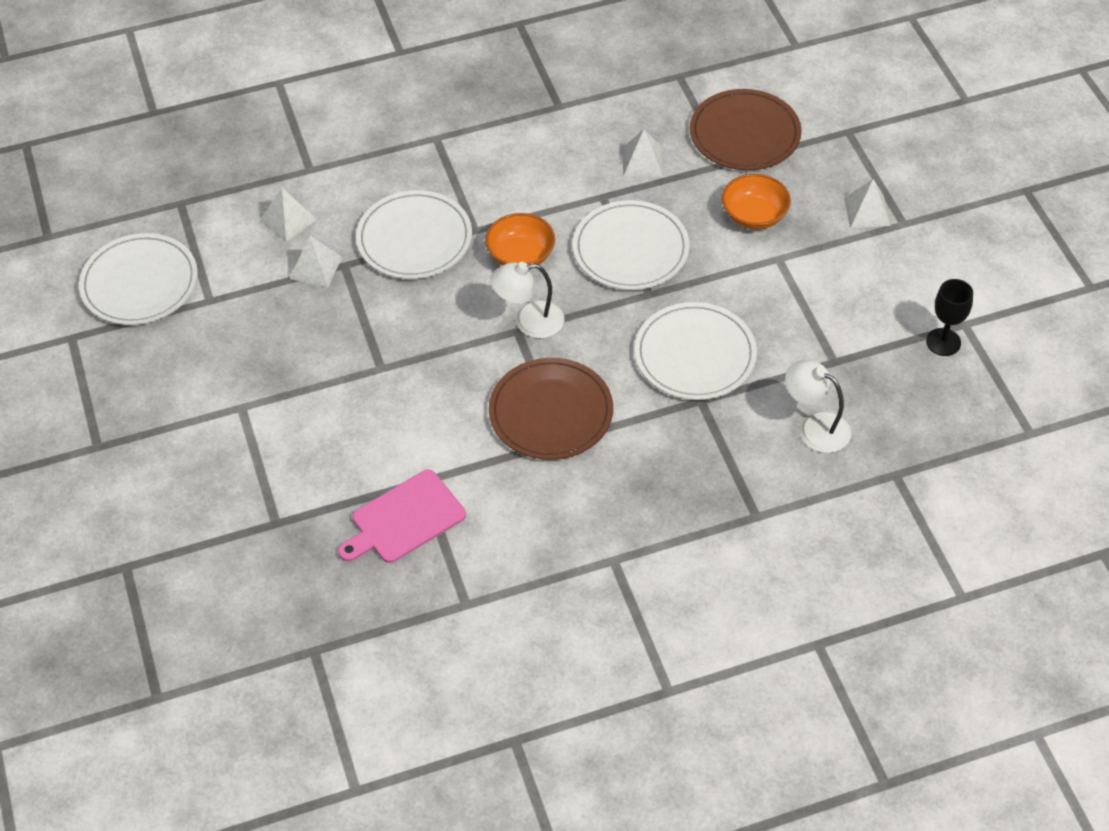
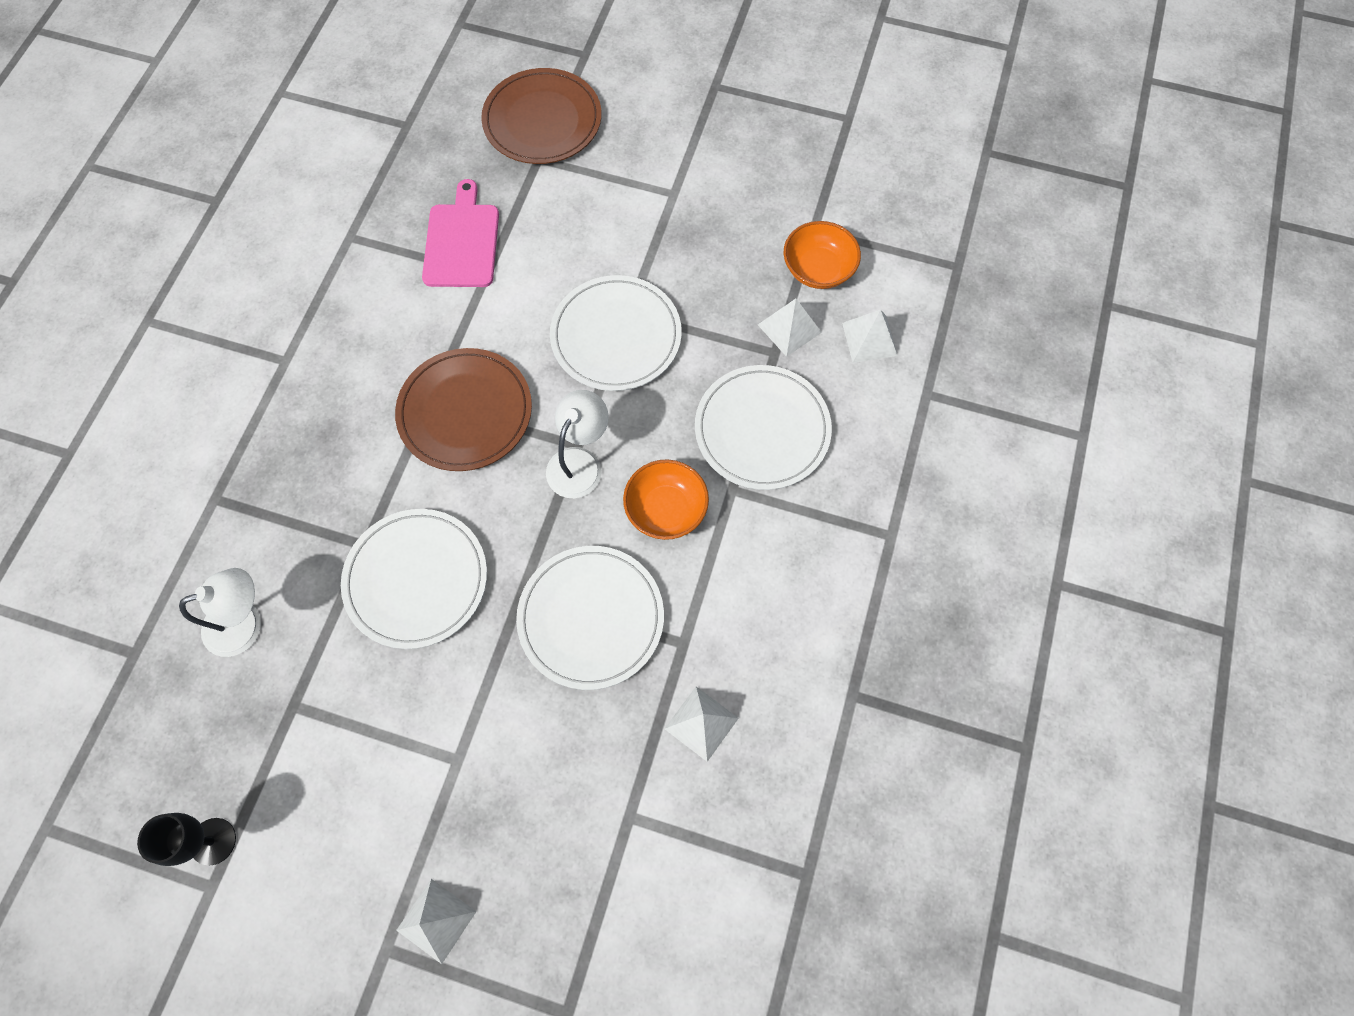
camera: 125 degrees right, 15 degrees up
white plate [79,233,198,325] -> white plate moved to [550,275,682,391]
brown plate [690,89,801,170] -> brown plate moved to [481,68,601,164]
orange bowl [722,174,791,229] -> orange bowl moved to [784,221,861,289]

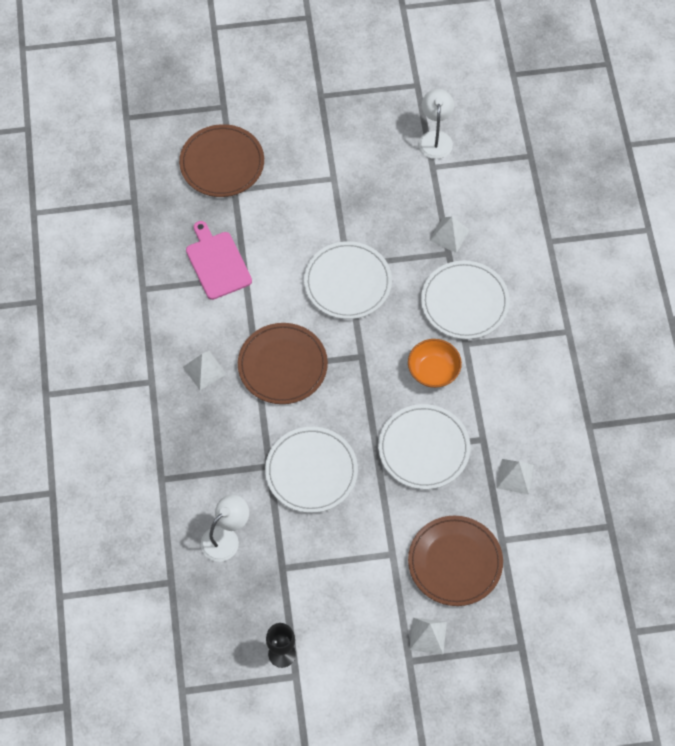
camera: 25 degrees left, 5 degrees down
white lamp [546,390,609,498] -> white lamp moved to [419,89,454,159]
orange bowl [784,221,861,289] -> none
white pyramid [842,309,898,363] -> white pyramid moved to [183,351,226,390]
none -> brown plate [408,516,503,606]

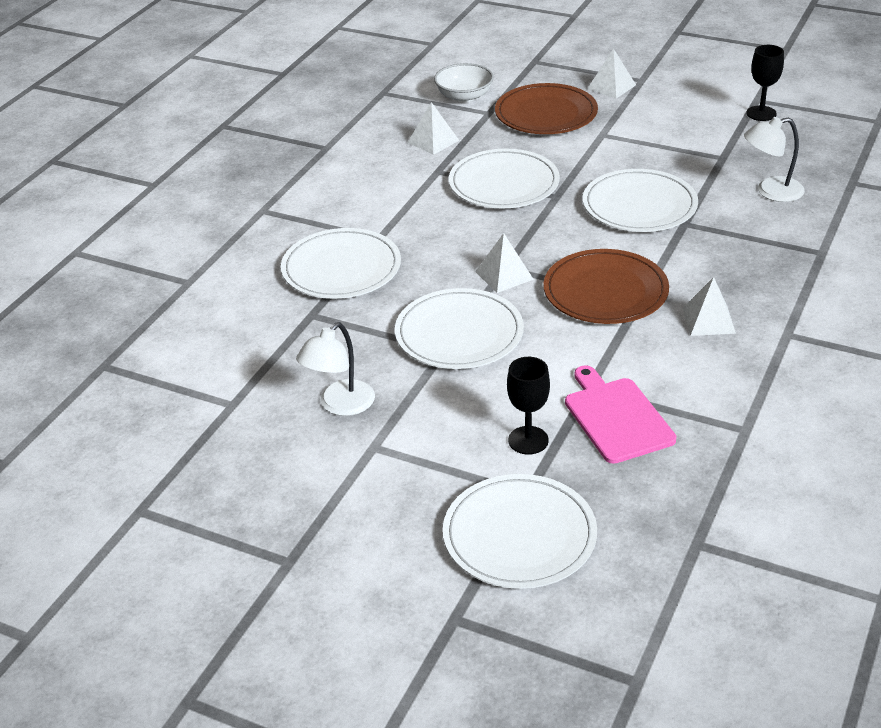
camera: 145 degrees left, 25 degrees down
brown plate [179,124,264,197] -> white plate [443,474,597,589]
pink cutting board [186,221,252,300] -> pink cutting board turned 150 degrees clockwise [565,365,677,464]
orange bowl [408,339,462,388] -> none
white lamp [419,89,454,159] -> white lamp moved to [296,322,375,416]
white pyramid [429,217,470,253] -> white pyramid moved to [475,233,534,293]
none -> white bowl [434,63,494,102]
none -> black goblet [507,357,550,455]

